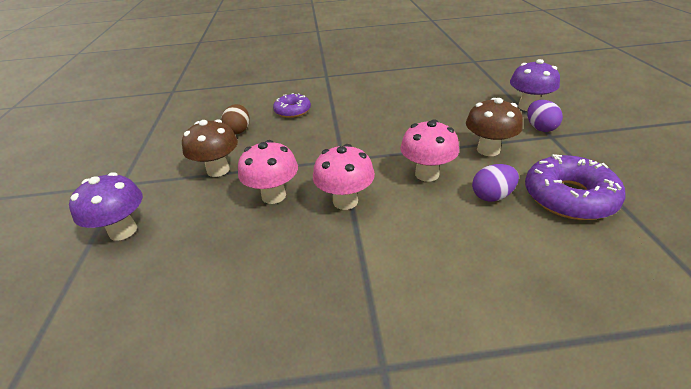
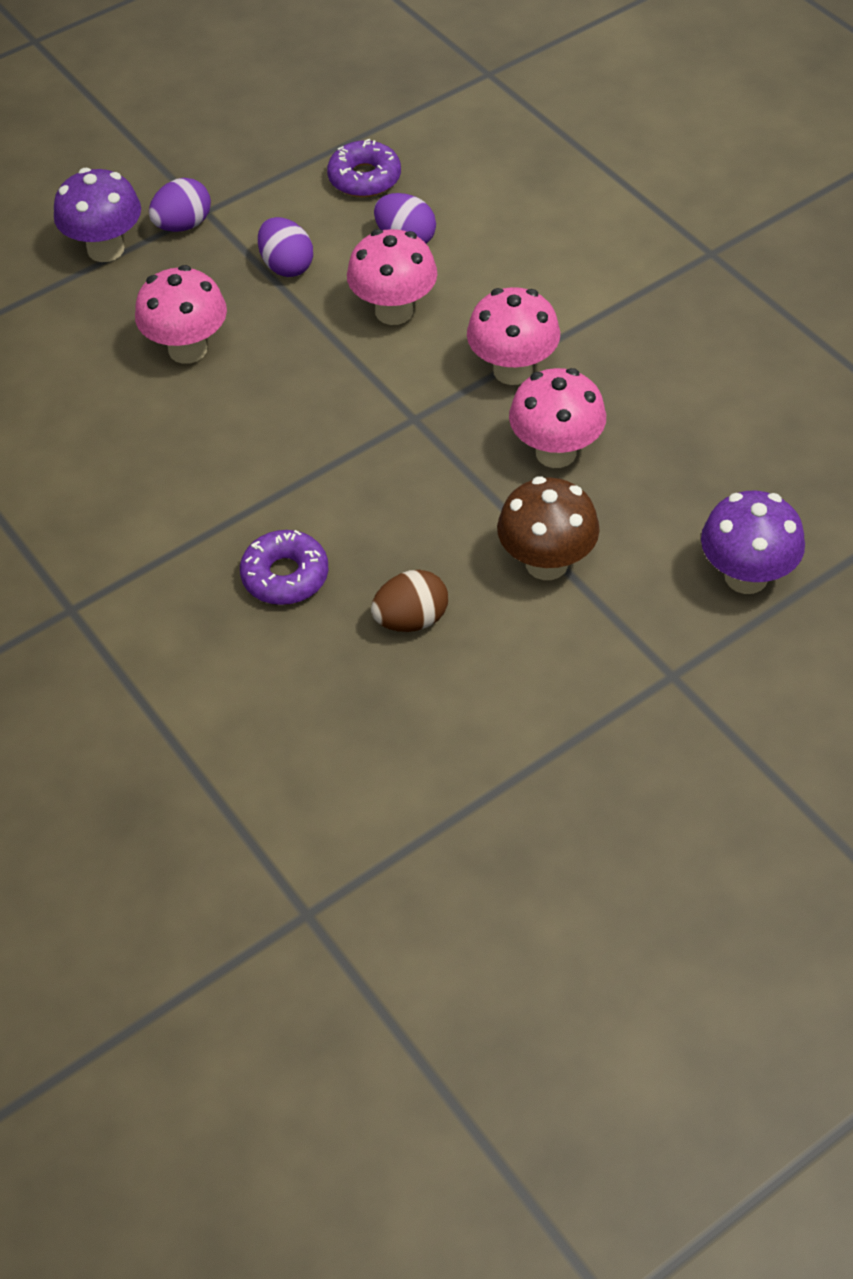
camera: 120 degrees left, 15 degrees up
brown mushroom [466,98,523,156] -> purple egg [258,217,313,277]
purple donut [525,154,625,220] -> purple donut [327,139,401,197], size x0.62
none -> pink mushroom [135,265,227,364]

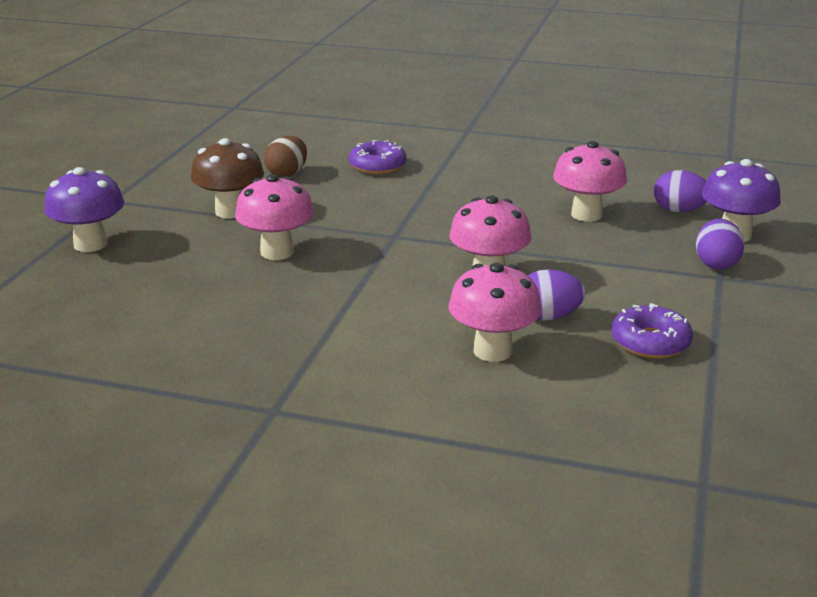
camera: 140 degrees right, 25 degrees down
purple egg [258,217,313,277] -> purple egg moved to [654,170,707,212]
pink mushroom [467,287,560,385] -> pink mushroom moved to [448,262,542,362]

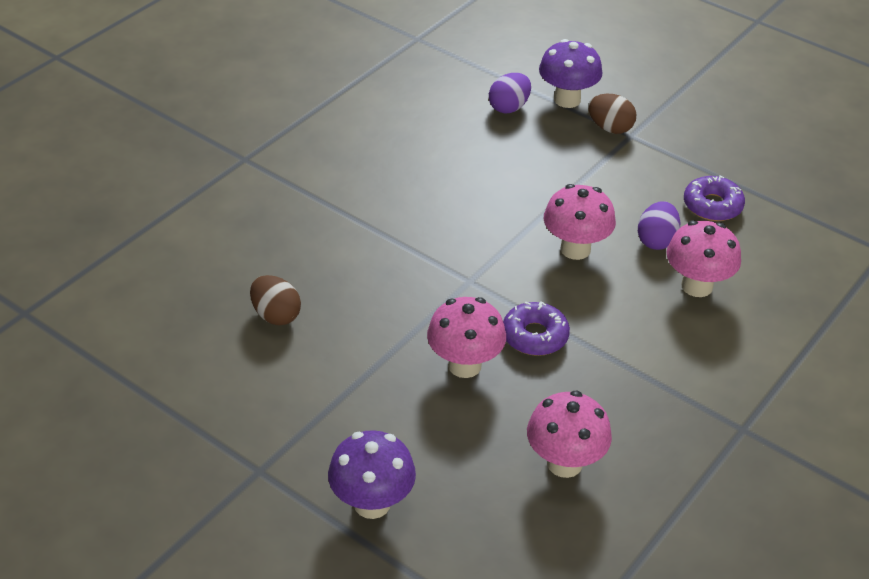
camera: 70 degrees left, 15 degrees up
brown mushroom [191,138,264,219] -> none
purple donut [349,140,407,174] -> purple donut moved to [503,301,570,356]
pink mushroom [553,141,627,222] -> pink mushroom moved to [527,391,612,478]
purple egg [696,219,744,270] -> brown egg [588,94,636,134]

